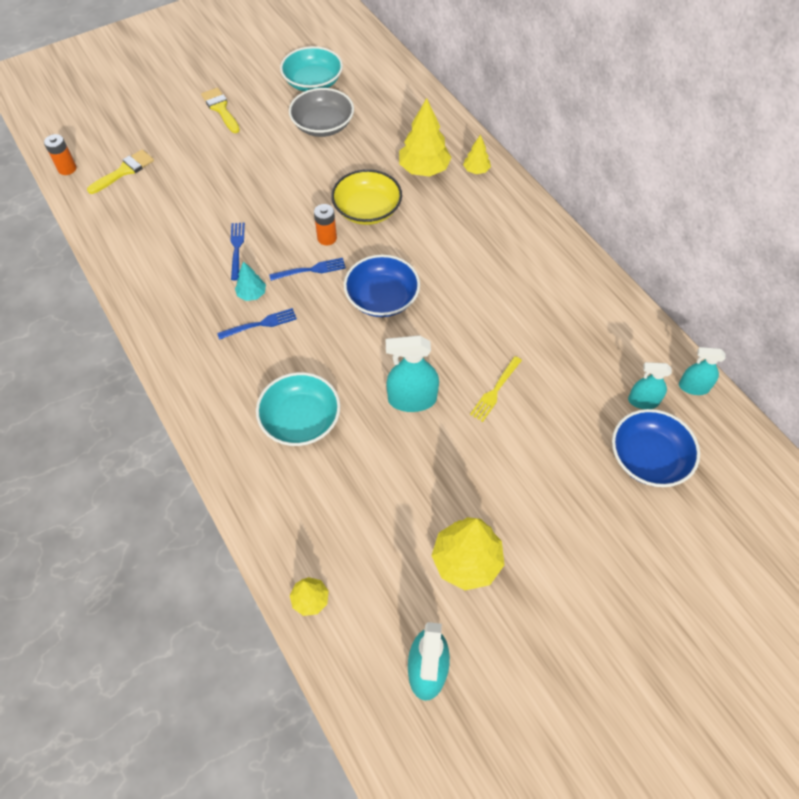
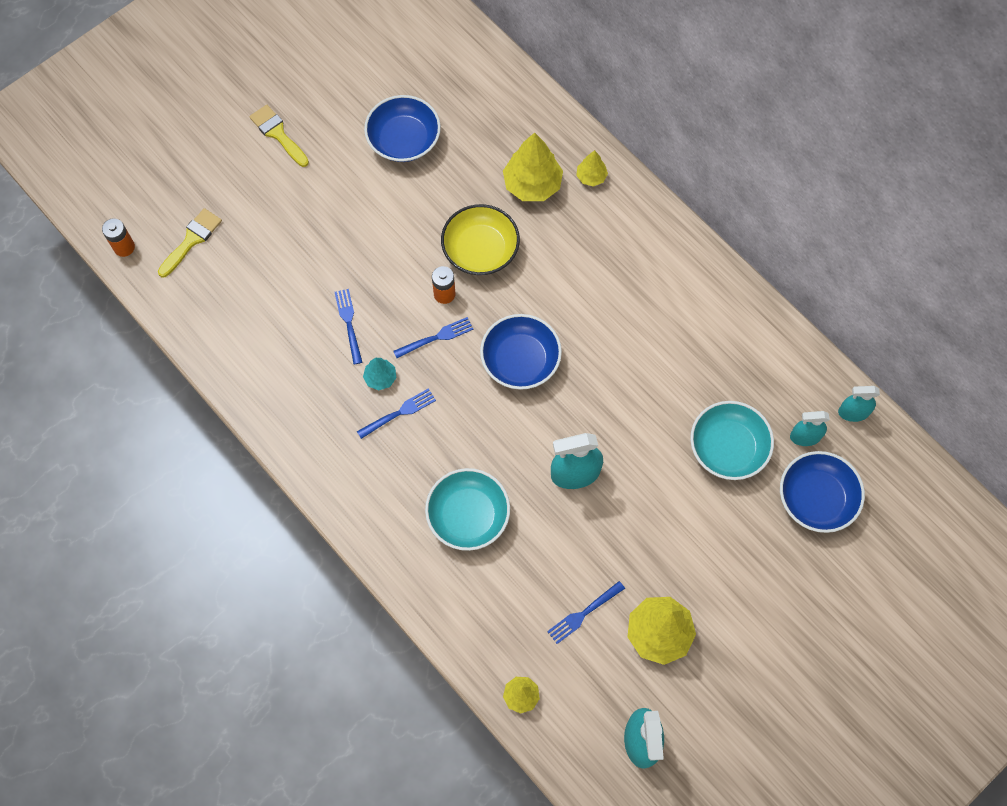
camera: 10 degrees left, 10 degrees up
turquoise bowl [280,46,343,92] -> turquoise bowl moved to [690,401,774,480]
grey bowl [289,88,354,137] -> blue bowl [364,95,441,162]
yellow fork [470,356,522,422] -> none
none -> blue fork [547,581,625,644]

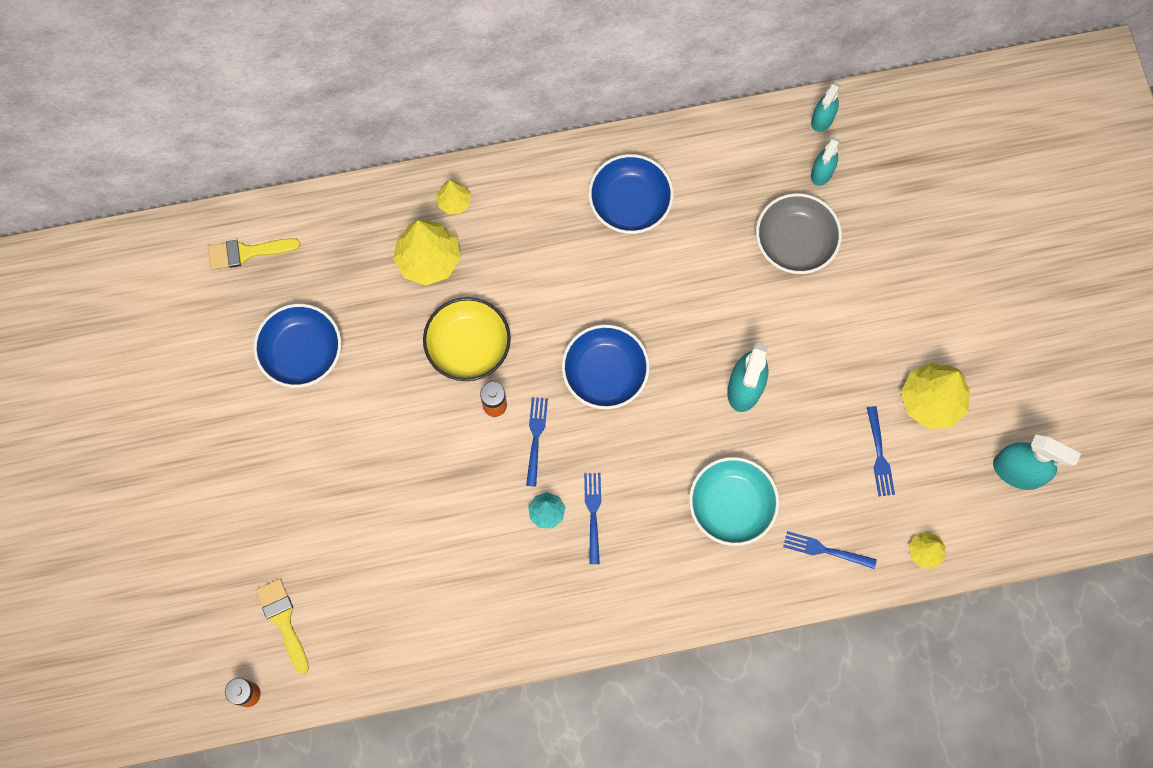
camera: 60 degrees left, 5 degrees up
yellow brush [249,105,309,167] -> yellow brush moved to [208,238,301,270]
blue fork [335,289,362,365] -> blue fork moved to [783,531,877,569]
turquoise bowl [690,401,774,480] -> grey bowl [756,193,842,274]
blue bowl [780,451,865,533] -> blue bowl moved to [588,154,674,234]

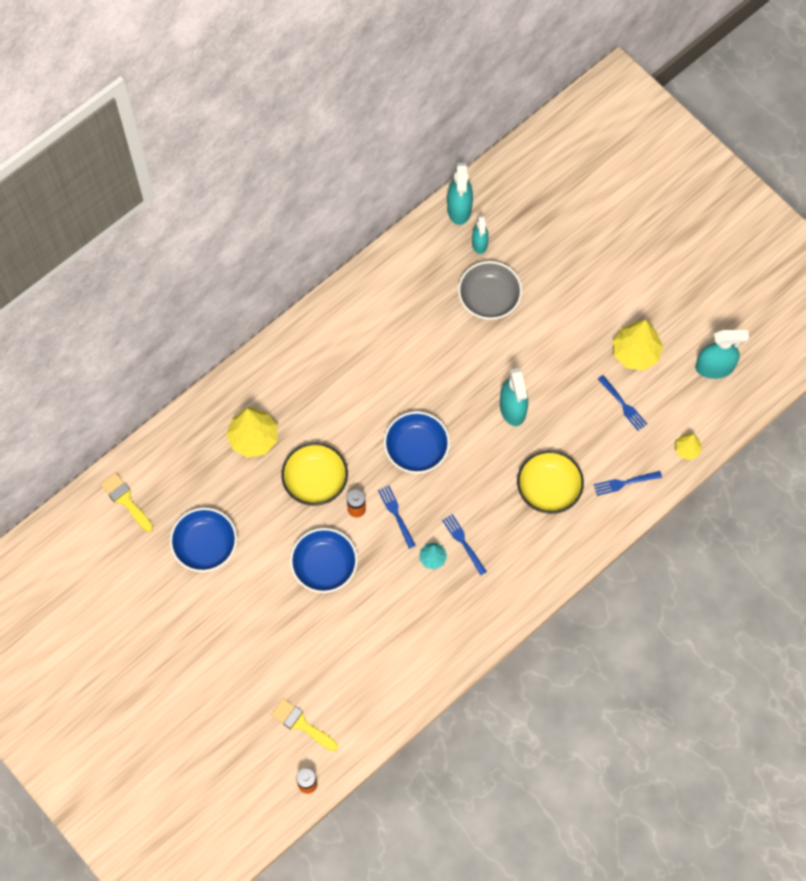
camera: 30 degrees left, 5 degrees down
yellow brush [208,238,301,270] -> yellow brush turned 90 degrees clockwise [100,473,153,532]
yellow tree [436,180,471,214] -> none
blue bowl [588,154,674,234] -> blue bowl moved to [290,528,358,593]
turquoise bowl [689,457,779,546] -> yellow bowl [517,451,584,514]
turquoise spray bottle [811,82,841,132] -> turquoise spray bottle [447,163,473,225], size x1.58

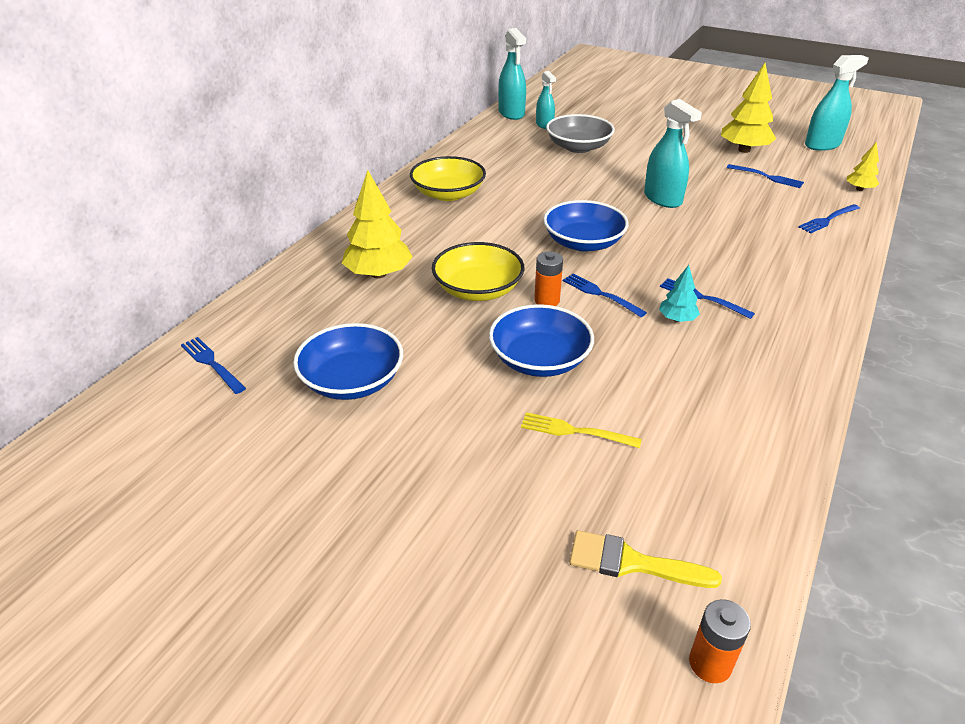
camera: 20 degrees left, 30 degrees down
yellow brush [100,473,153,532] -> blue fork [181,337,246,394]
yellow bowl [517,451,584,514] -> yellow bowl moved to [410,156,486,201]
none -> yellow fork [521,412,642,448]

